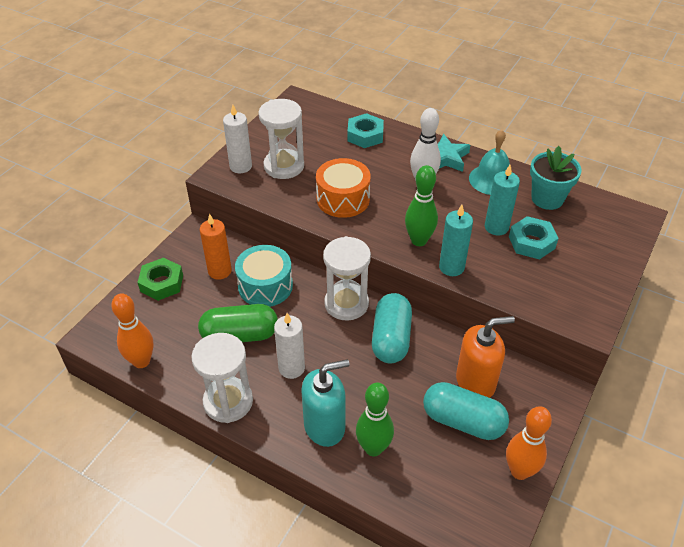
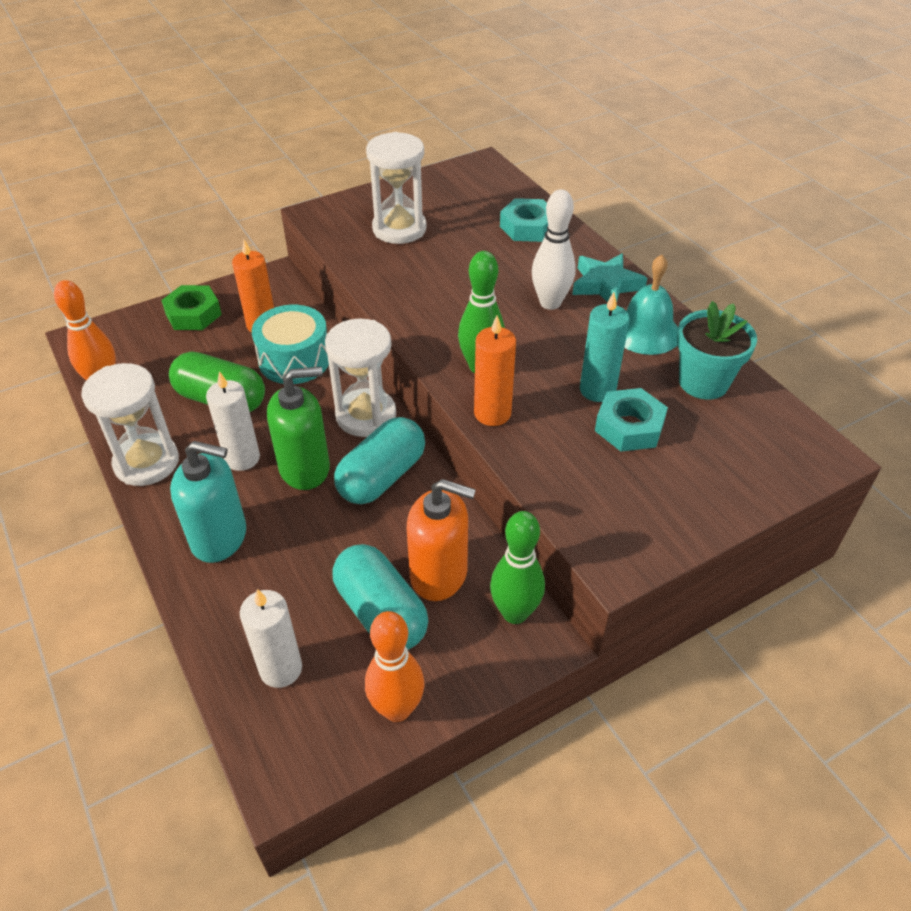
camera: 30 degrees right, 0 degrees up
white candle [223,105,252,173] -> white candle moved to [240,589,302,688]
orange drum [316,158,371,218] -> none
green bowling pin [356,382,394,456] -> green bowling pin moved to [490,511,545,624]
turquoise candle [439,205,473,276] -> orange candle [474,316,516,426]
none -> green soap dispenser [267,367,330,490]

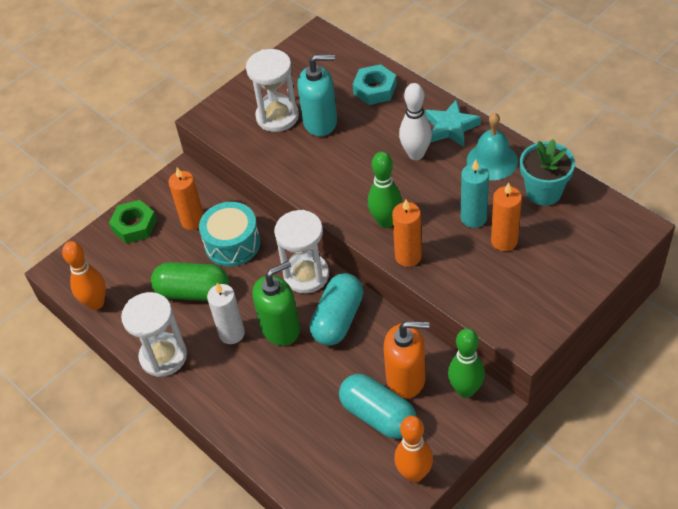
camera: 10 degrees left, 5 degrees up
turquoise soap dispenser [170,441,246,563] -> turquoise soap dispenser moved to [298,54,337,136]
white candle [240,589,302,688] -> none
turquoise nut [595,388,668,452] -> orange candle [491,182,522,251]

